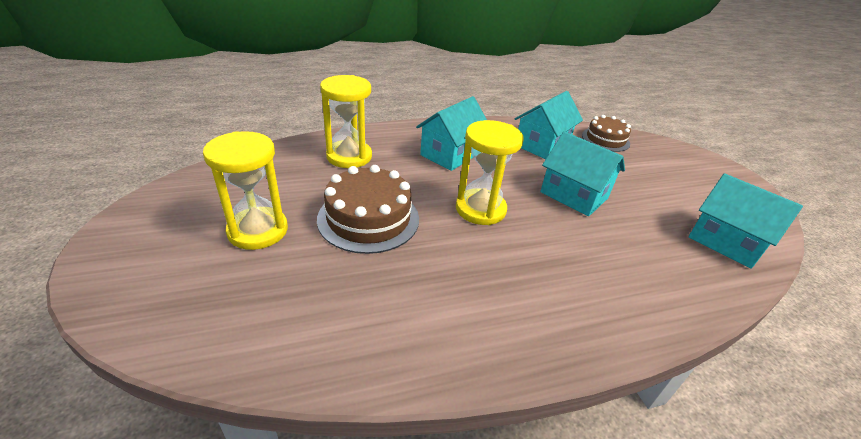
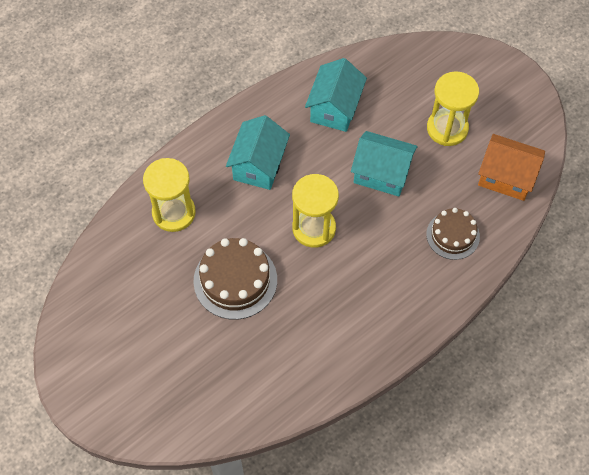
camera: 20 degrees left, 25 degrees up
yellow hourglass [203,131,288,250] -> yellow hourglass moved to [427,71,479,146]
brown cake [582,115,631,152] -> brown cake moved to [426,208,480,260]
turquoise house [688,173,803,269] -> orange house [478,134,545,201]

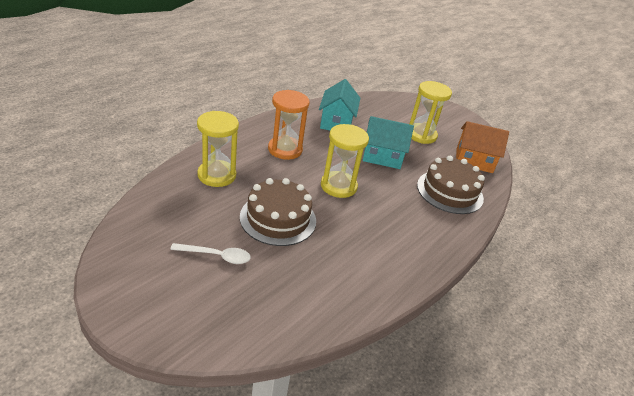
camera: 15 degrees left, 25 degrees down
turquoise house [226,115,290,190] -> orange hourglass [268,90,310,160]
brown cake [426,208,480,260] -> brown cake [417,156,485,214], size x1.54
none -> white spoon [170,243,250,264]

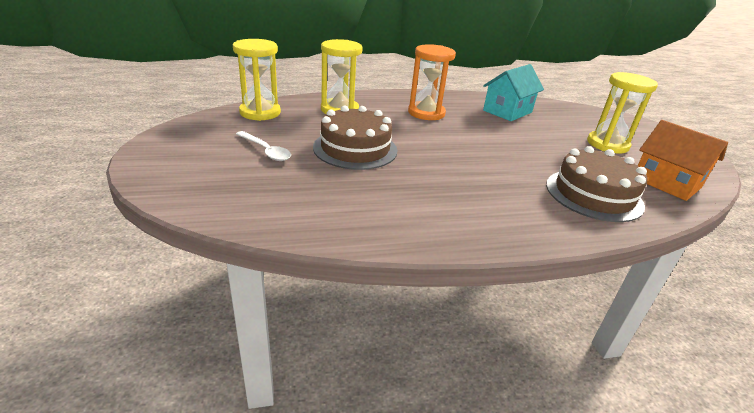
camera: 40 degrees right, 5 degrees down
yellow hourglass [321,124,369,198] -> yellow hourglass moved to [233,39,281,121]
turquoise house [363,116,414,169] -> none

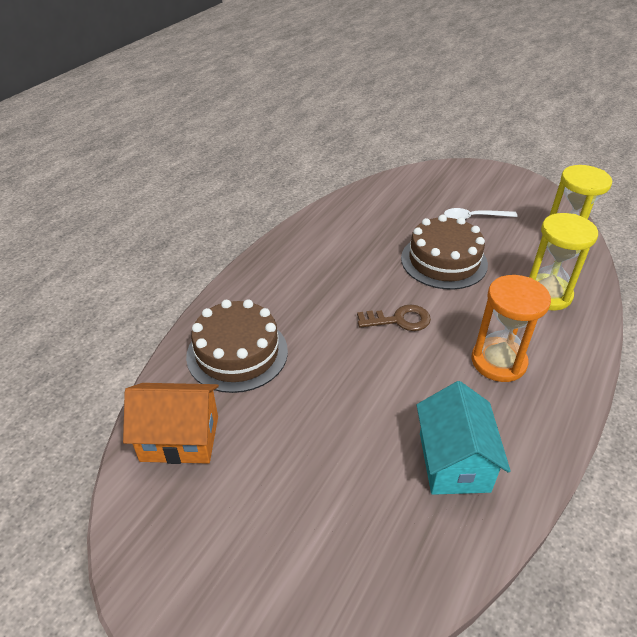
camera: 135 degrees right, 10 degrees up
yellow hourglass [587,72,658,154] -> none
none -> brown key [357,305,431,331]

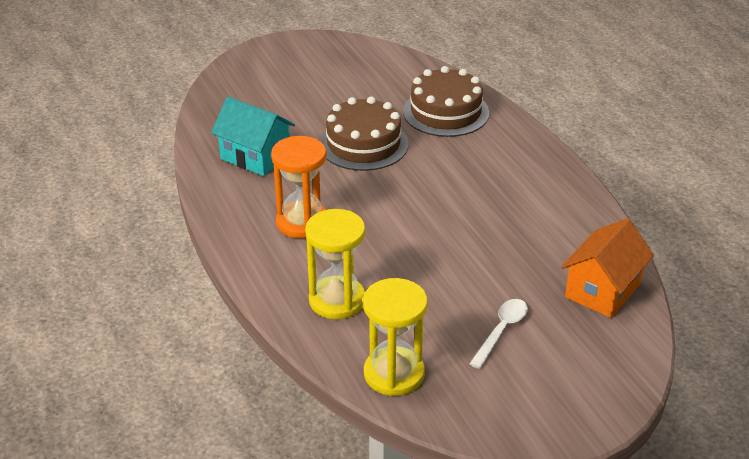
camera: 125 degrees right, 5 degrees down
orange house [123,383,219,464] -> orange house moved to [561,218,654,318]
brown key [357,305,431,331] -> none
brown cake [401,215,488,290] -> brown cake moved to [319,97,409,171]

